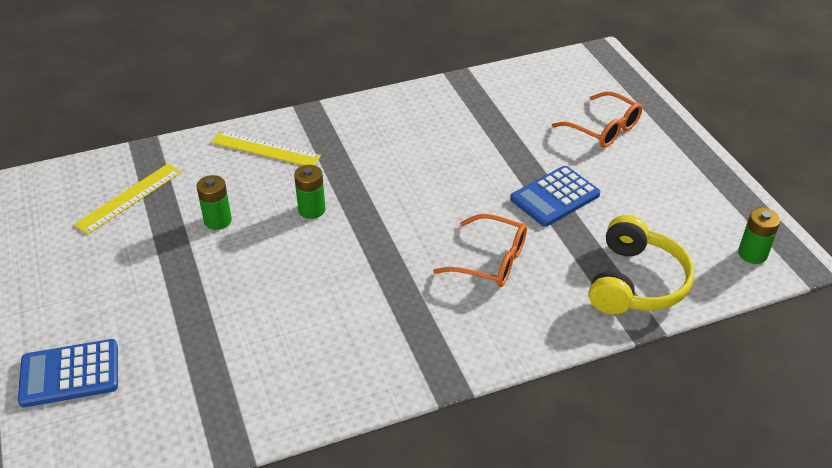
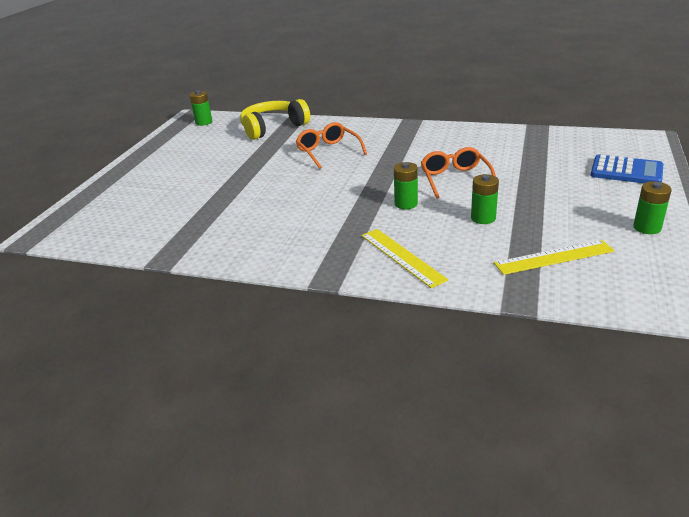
camera: 140 degrees left, 10 degrees down
blue calculator [510,166,600,227] -> none
orange glasses [552,91,642,148] -> orange glasses moved to [421,147,496,198]
none -> green battery [633,181,672,234]

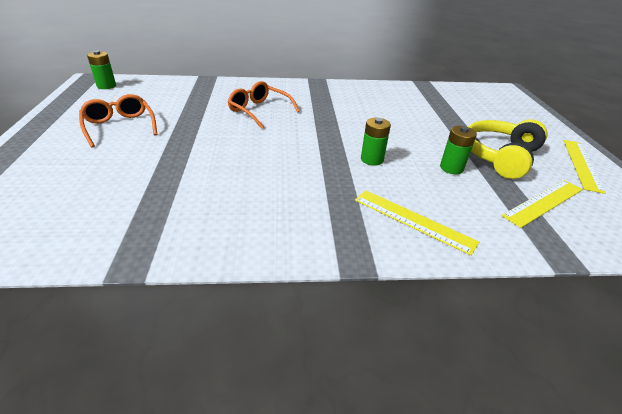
camera: 25 degrees left, 5 degrees up
yellow headphones [240,99,310,140] -> yellow headphones moved to [468,119,547,179]
orange glasses [421,147,496,198] -> orange glasses moved to [79,94,157,147]
blue calculator [591,155,663,183] -> none
green battery [633,181,672,234] -> yellow ruler [564,140,606,194]

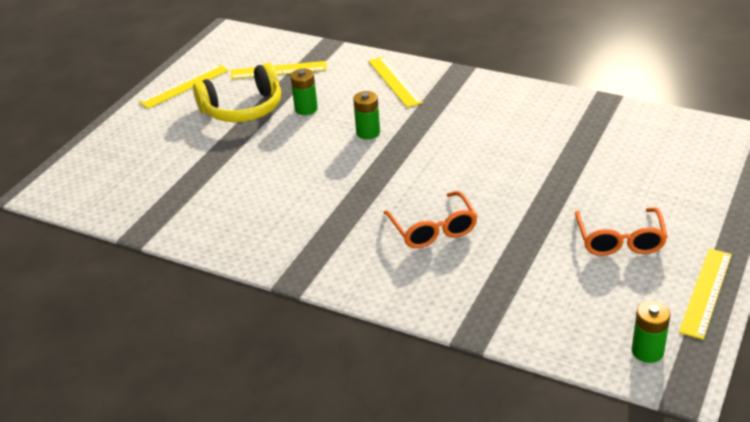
camera: 145 degrees left, 0 degrees up
none -> yellow ruler [679,248,732,340]

